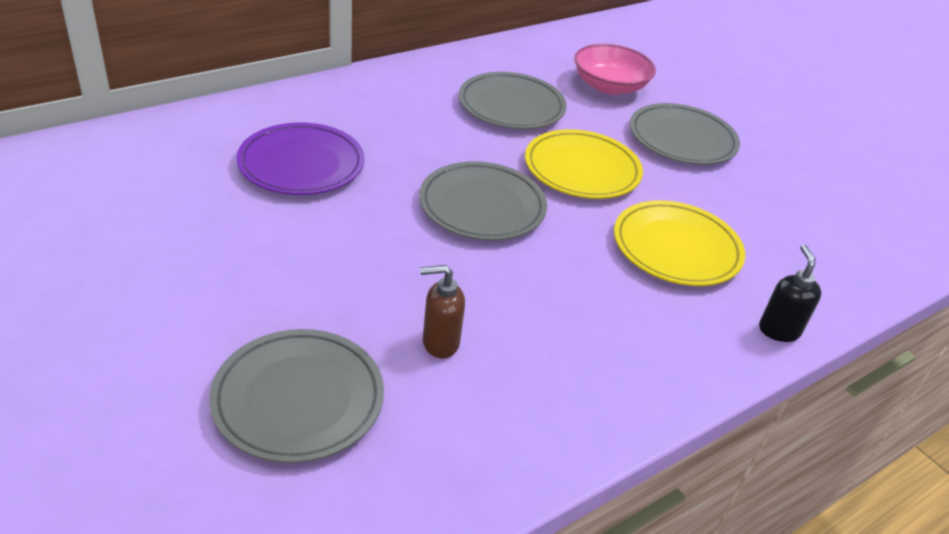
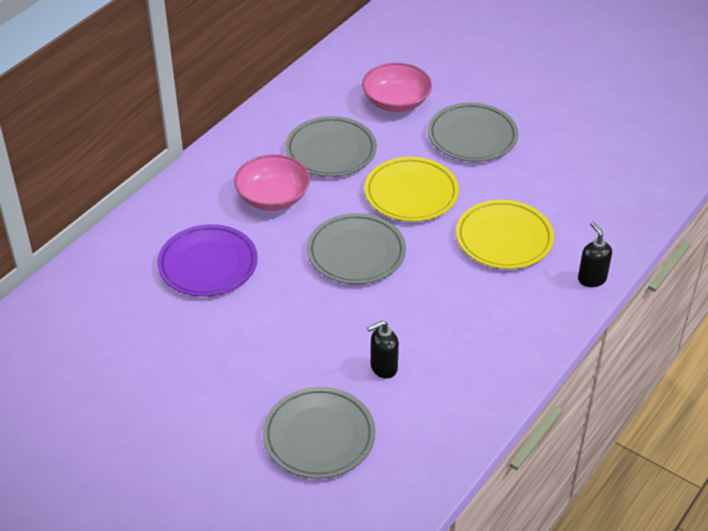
camera: 15 degrees left, 5 degrees up
brown soap dispenser [420,265,465,359] -> black soap dispenser [367,320,399,379]
none -> pink bowl [234,154,310,211]

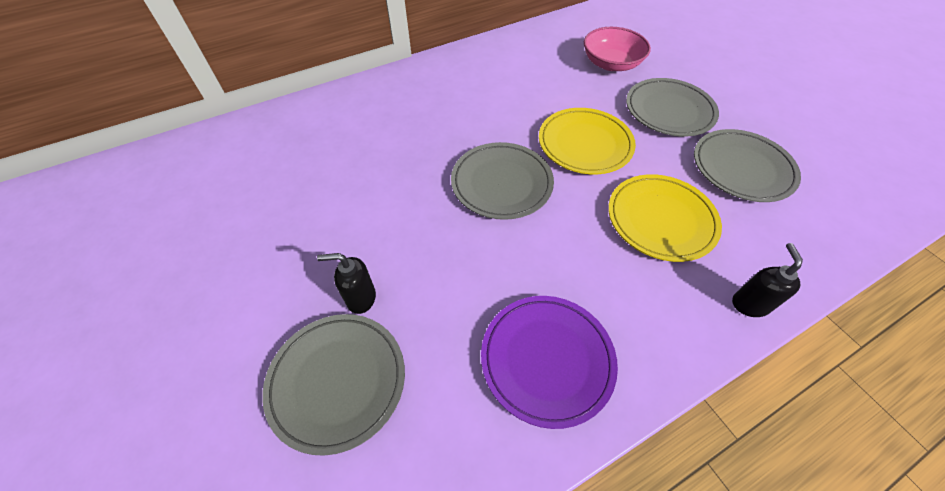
camera: 25 degrees right, 10 degrees up
purple plate [157,224,258,297] -> purple plate moved to [481,296,618,429]
pink bowl [234,154,310,211] -> none
grey plate [285,116,377,177] -> grey plate moved to [694,129,801,202]
black soap dispenser [367,320,399,379] -> black soap dispenser moved to [317,253,376,314]

